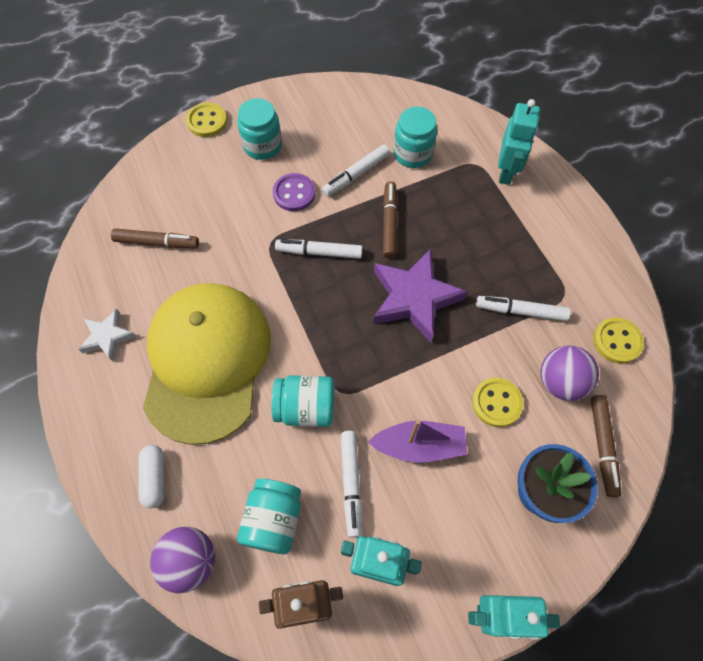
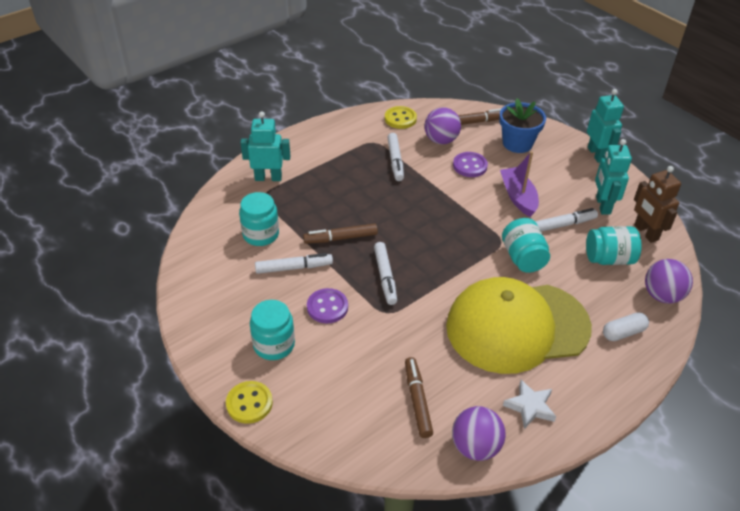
camera: 105 degrees left, 20 degrees down
white marker [322,144,390,196] -> white marker turned 45 degrees counterclockwise [255,253,333,274]
purple star [373,249,468,342] -> none
yellow button [472,378,524,427] -> purple button [453,152,488,177]
none -> purple ball [452,406,506,461]

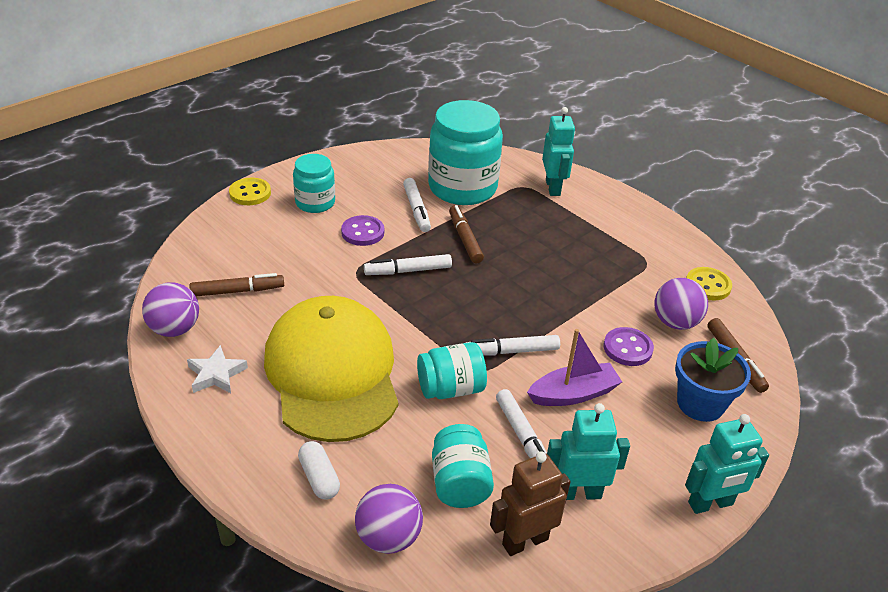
camera: 85 degrees right, 5 degrees down
turquoise jar [239,192,279,246] -> turquoise jar [428,100,503,205], size x1.81
white marker [387,133,404,181] -> white marker moved to [465,335,560,355]

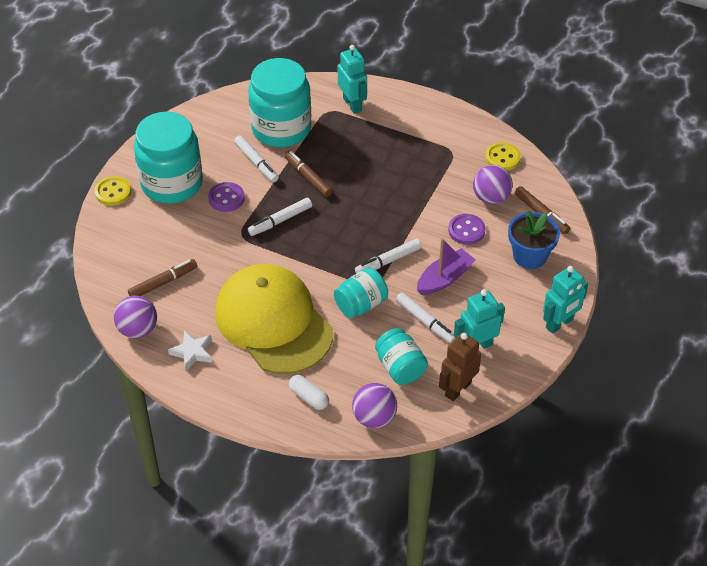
camera: 20 degrees left, 10 degrees up
turquoise jar [293,154,335,213] -> turquoise jar [134,112,203,204], size x1.81

